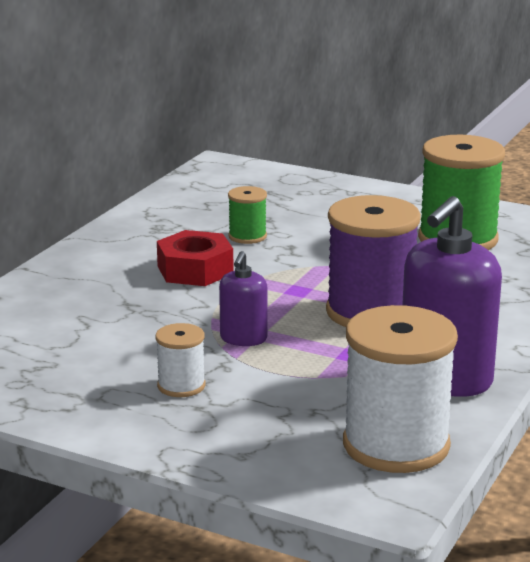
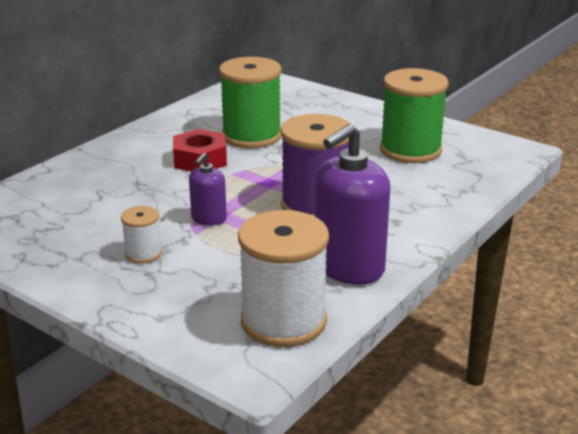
camera: 10 degrees right, 5 degrees up
green spool [228,186,267,244] -> green spool [219,57,282,148], size x2.06

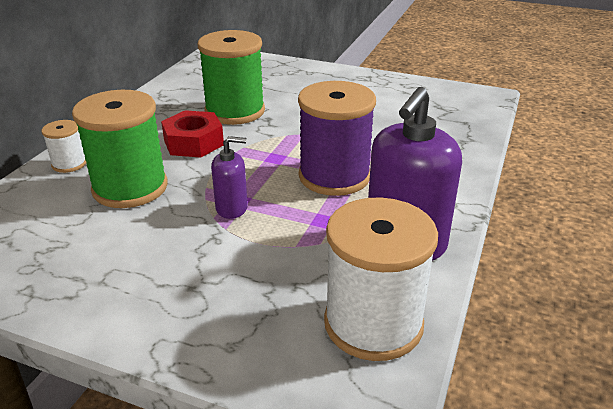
camera: 15 degrees left, 5 degrees up
white spool [121,206,162,264] -> white spool moved to [41,120,87,173]
purple soap dispenser [189,153,227,226] -> purple soap dispenser turned 105 degrees counterclockwise [211,136,248,219]
green spool [380,68,449,163] -> green spool moved to [72,90,167,208]

